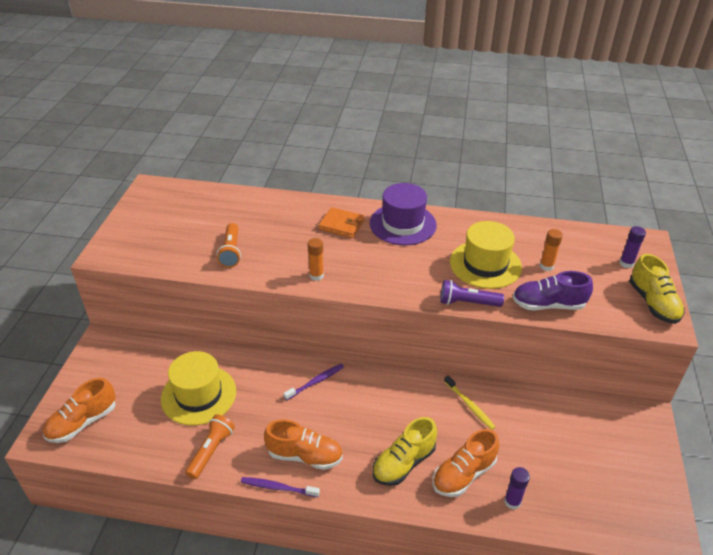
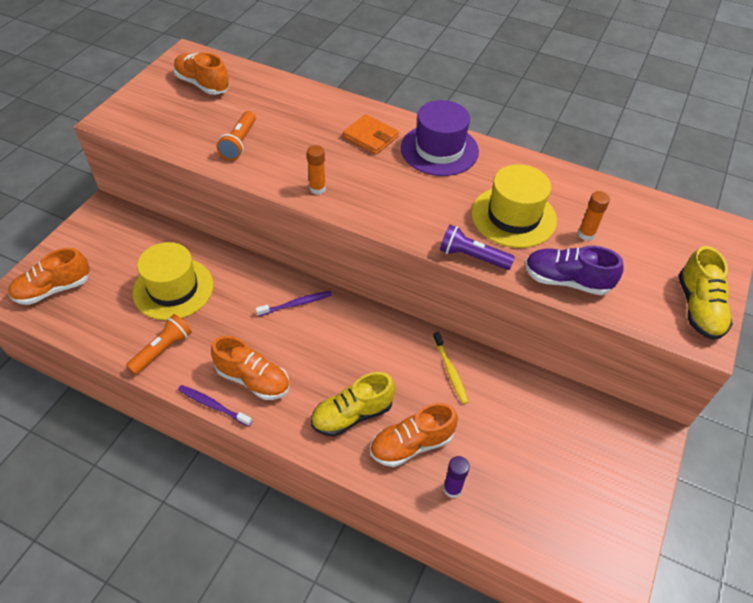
camera: 15 degrees right, 10 degrees up
purple glue stick [619,226,646,268] -> none
none -> orange shoe [173,52,230,95]

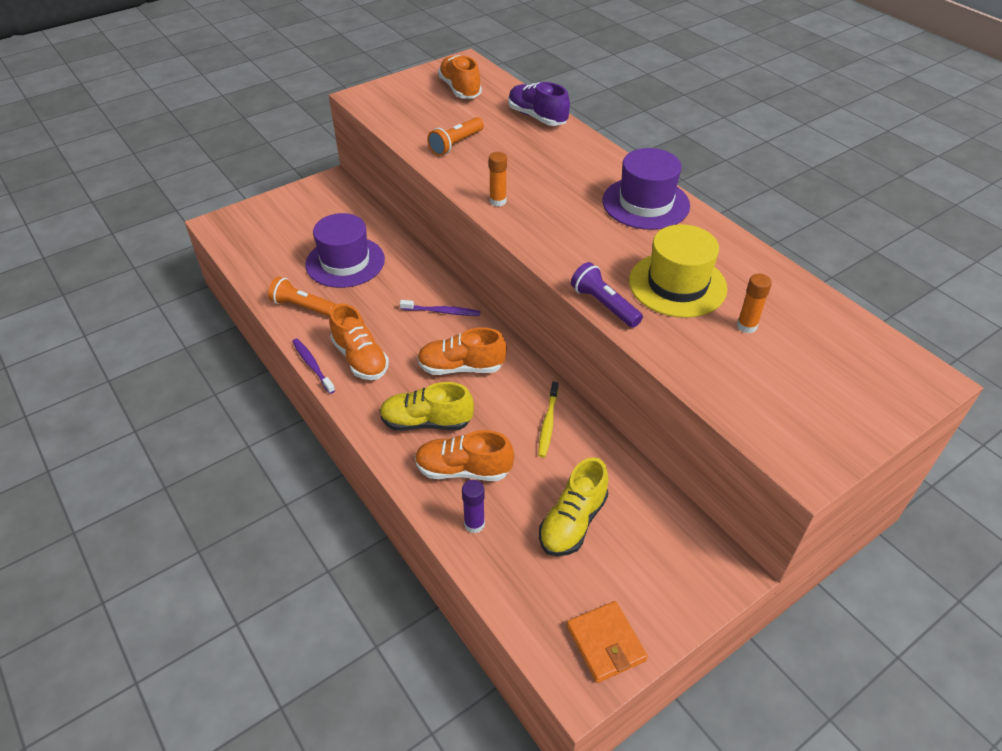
camera: 30 degrees right, 5 degrees down
orange shoe [8,248,90,305] -> orange shoe moved to [417,327,507,375]
orange flashlight [126,314,192,375] -> orange flashlight turned 135 degrees counterclockwise [268,277,336,317]
yellow hat [133,242,213,321] -> purple hat [305,213,385,288]
orange wallet [343,114,399,154] -> orange wallet moved to [567,601,648,683]
purple shoe [525,246,623,295] -> purple shoe moved to [508,82,570,126]
yellow shoe [678,246,733,340] -> yellow shoe moved to [539,457,608,556]

